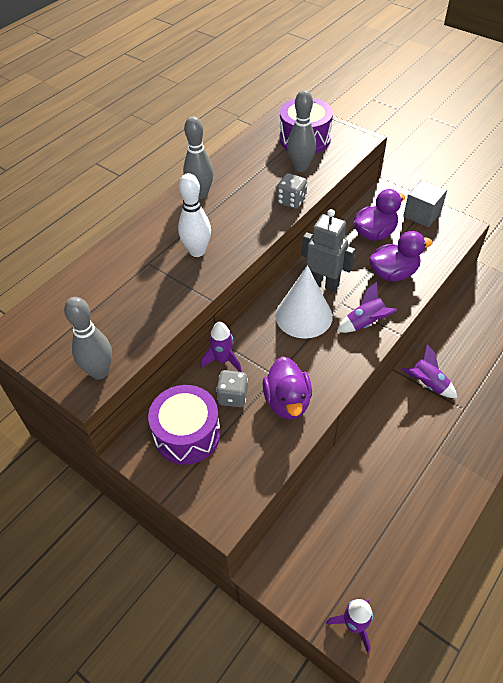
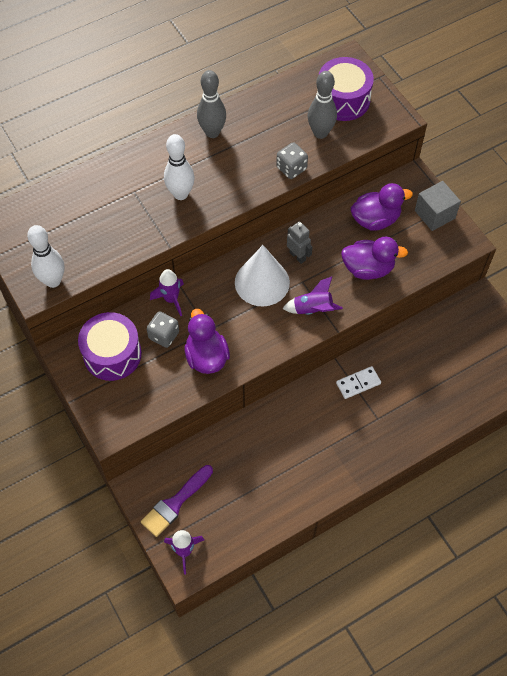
camera: 20 degrees right, 10 degrees up
grey bowling pin [64,297,112,379] -> white bowling pin [27,225,64,288]
purple duck [262,356,312,419] -> purple duck turned 150 degrees clockwise [185,309,230,374]
grey robot [302,209,356,292] -> grey robot [287,222,313,264], size x0.62
purple rocket [401,344,457,398] -> white domino [336,366,381,399]
none -> purple brush [141,465,213,537]

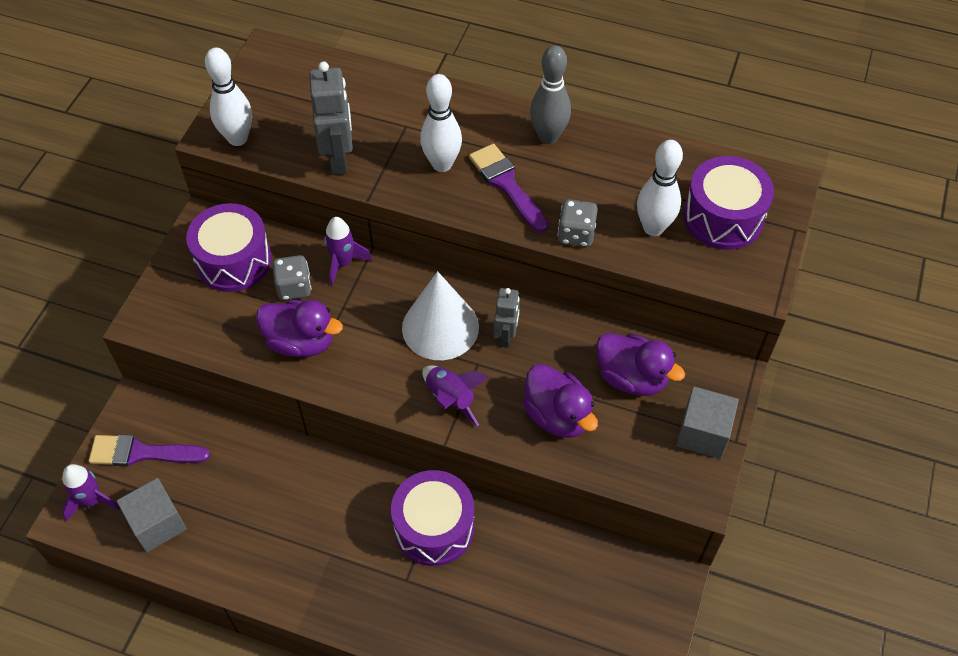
camera: 50 degrees right, 5 degrees down
purple duck [185,309,230,374] -> purple duck turned 75 degrees clockwise [256,300,343,357]
grey bowling pin [307,71,337,139] -> white bowling pin [637,140,683,236]
white domino [336,366,381,399] -> purple drum [391,470,474,566]
none -> grey cube [117,478,187,552]
none -> grey robot [309,61,353,175]
none -> purple brush [469,144,548,232]

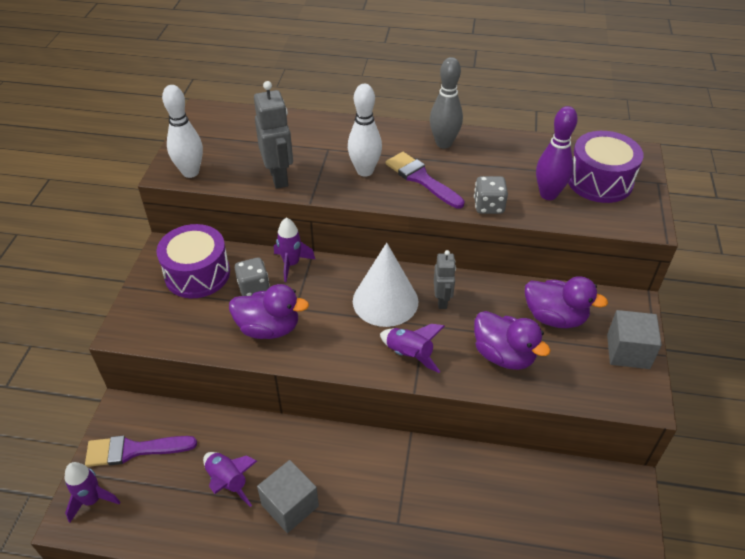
camera: 10 degrees left, 10 degrees down
grey cube [117,478,187,552] -> grey cube moved to [257,460,319,533]
purple drum [391,470,474,566] -> none
white bowling pin [637,140,683,236] -> purple bowling pin [536,106,578,200]
none -> purple rocket [203,452,257,507]

